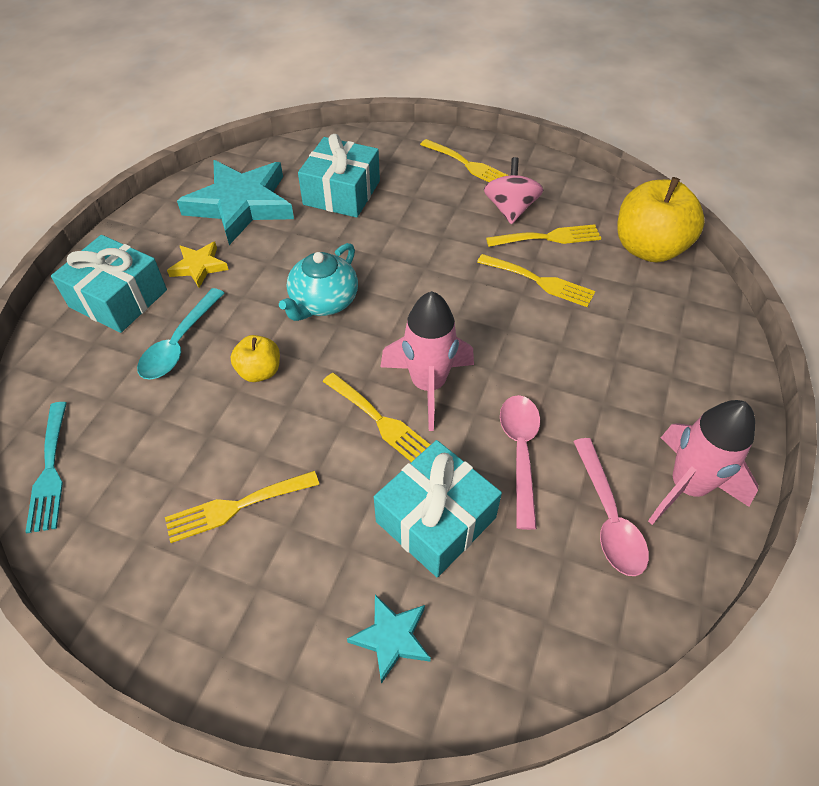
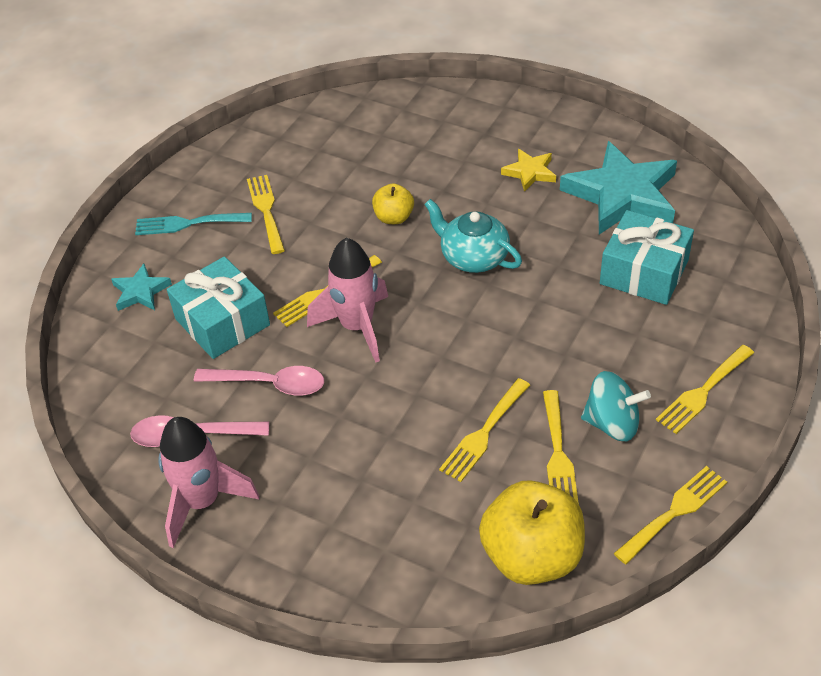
camera: 100 degrees right, 5 degrees down
turquoise fork [26,402,67,533] -> turquoise fork moved to [135,213,252,235]
turquoise gift [51,235,167,333] -> none
turquoise spoon [137,288,224,380] -> none
pink spinning top [484,157,544,224] -> turquoise spinning top [581,371,651,441]
none -> yellow fork [614,466,727,564]

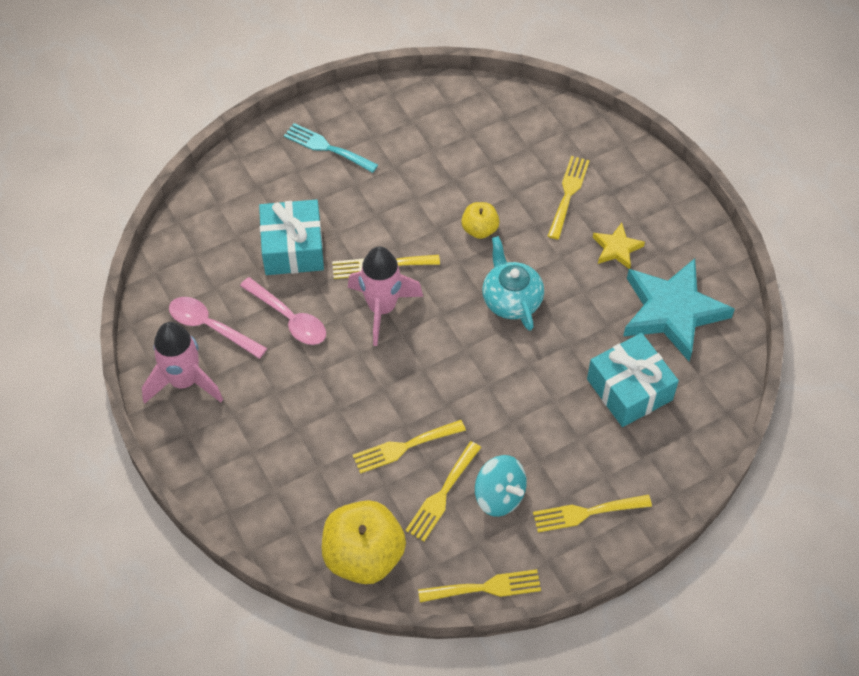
camera: 30 degrees right, 10 degrees up
turquoise star [111,264,172,311] -> none
yellow fork [247,175,285,254] -> yellow fork moved to [548,156,590,239]

